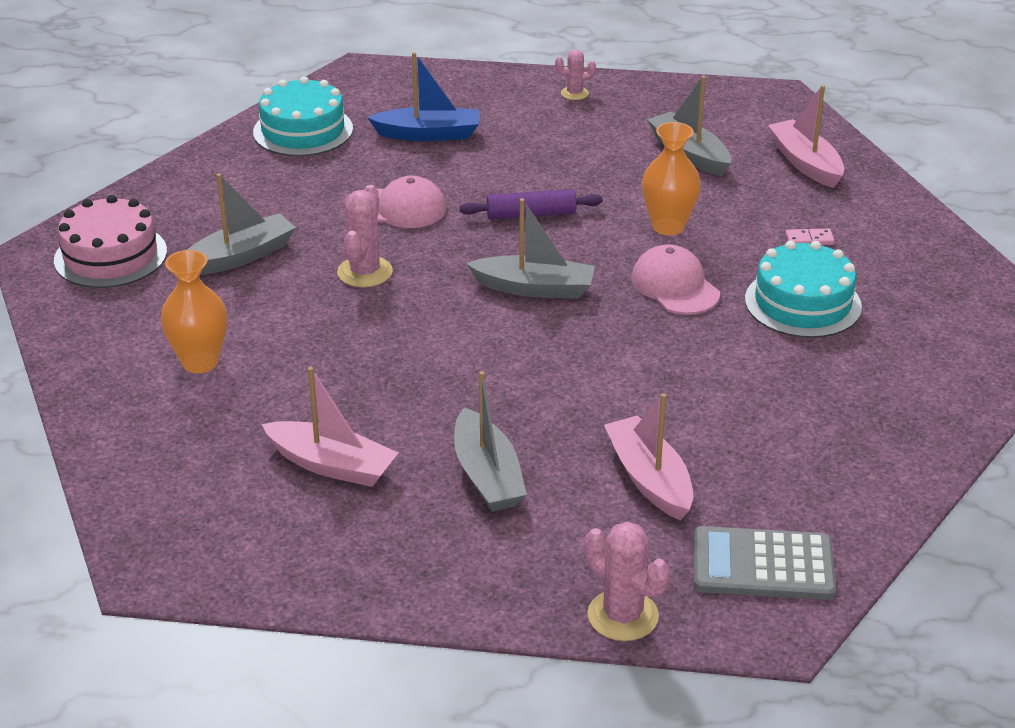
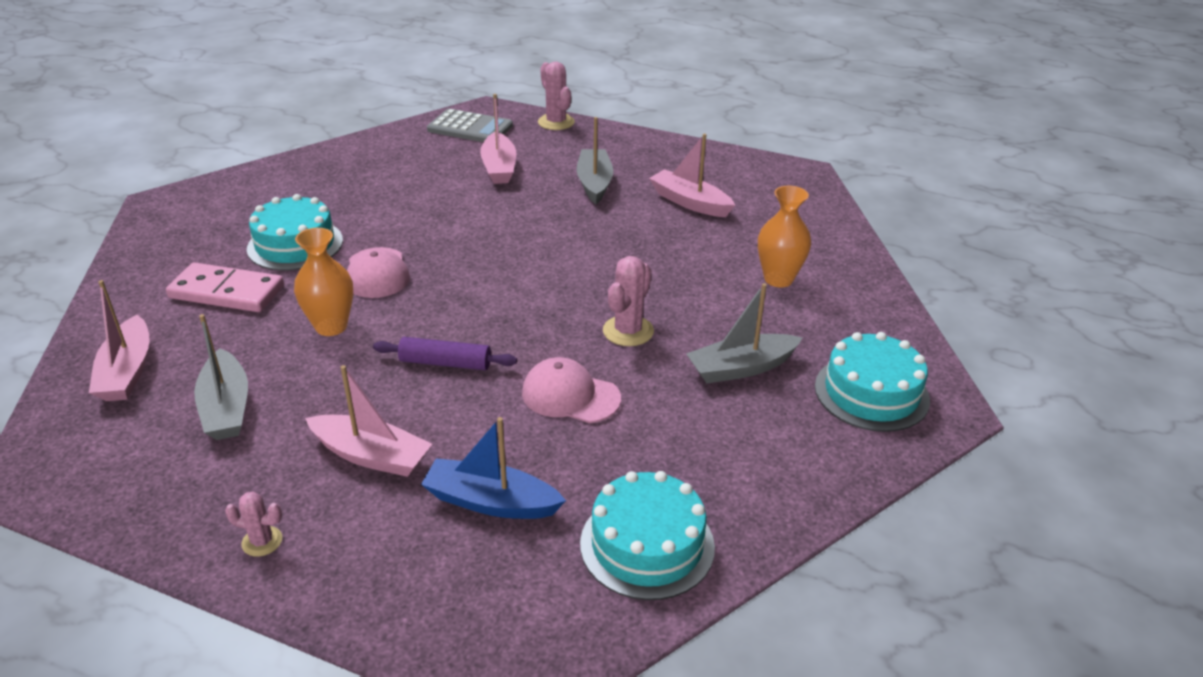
camera: 165 degrees left, 0 degrees up
pink cake [54,195,167,288] -> turquoise cake [815,332,930,432]
grey boat [466,198,595,299] -> none
pink domino [785,229,835,245] -> pink domino [166,262,284,312], size x2.46
none -> pink boat [305,365,432,477]

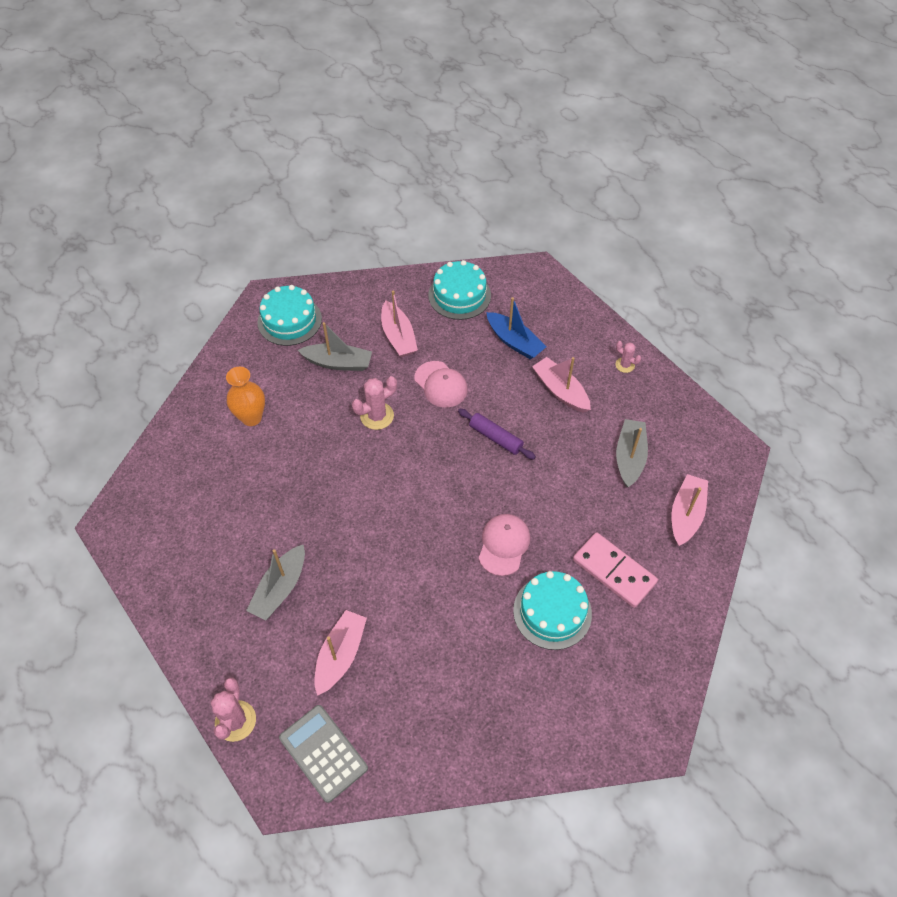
camera: 150 degrees left, 20 degrees up
orange vase [294,228,353,336] -> none
pink boat [649,134,735,217] -> pink boat moved to [381,291,418,357]

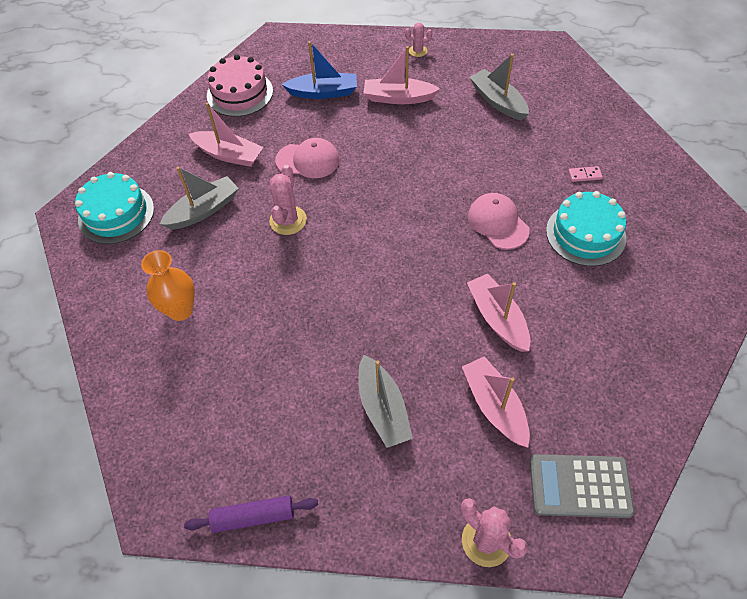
camera: 45 degrees left, 0 degrees up
turquoise cake [428,260,491,320] -> pink cake [207,55,273,117]
purple rolling pin [458,409,536,460] -> purple rolling pin moved to [184,495,318,533]
pink domino [573,532,658,608] -> pink domino [568,166,603,182], size x0.41
pink boat [672,474,708,546] -> pink boat moved to [467,273,531,352]

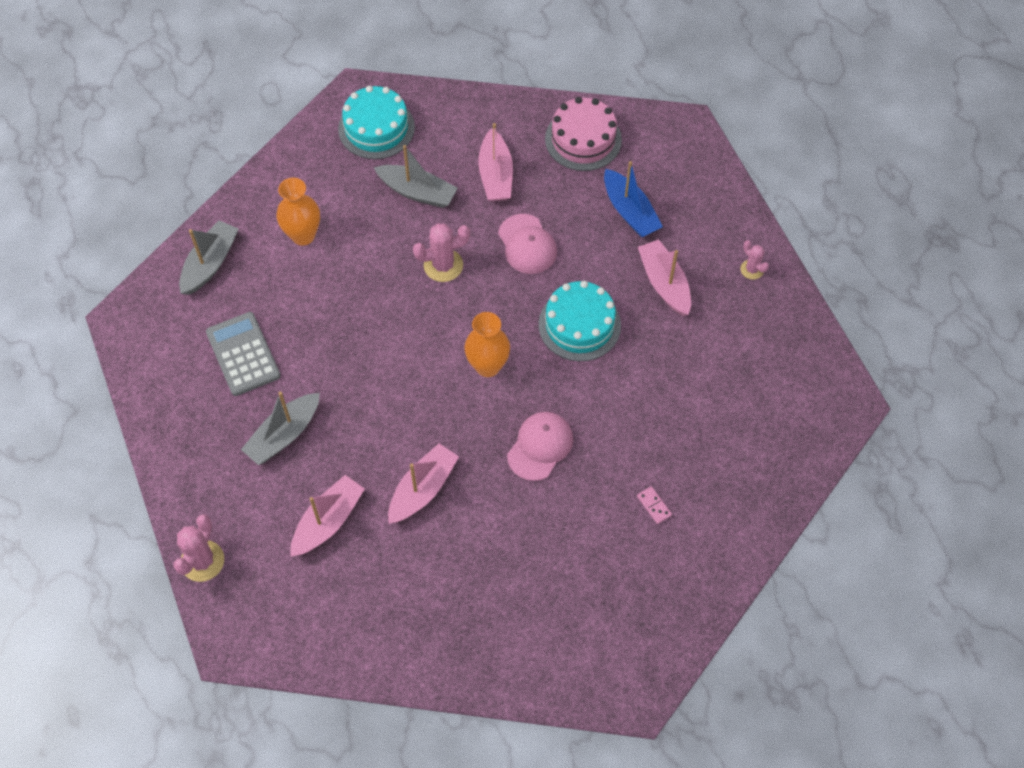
camera: 60 degrees right, 5 degrees up
purple rolling pin [184,495,318,533] -> none
grey boat [470,54,529,120] -> grey boat moved to [179,220,239,295]
grey calculator [530,454,635,518] -> grey calculator moved to [206,312,281,396]
turquoise cake [546,191,626,266] -> turquoise cake moved to [538,281,621,361]
none -> orange vase [464,312,510,377]

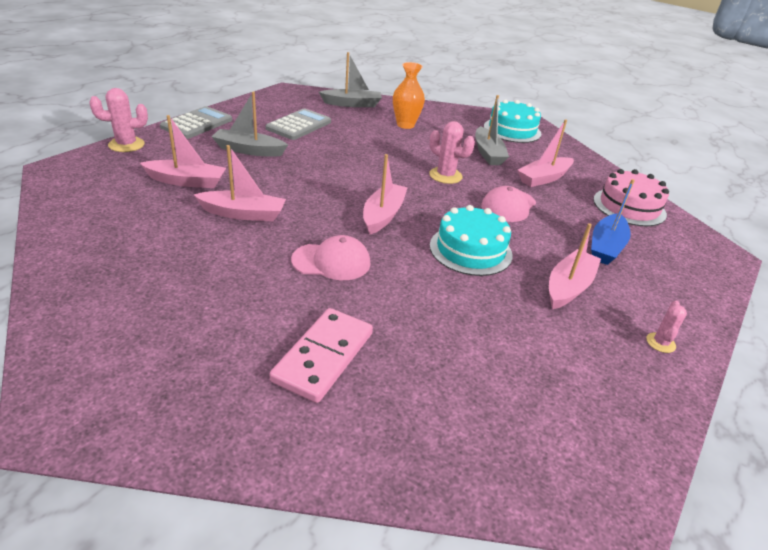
camera: 55 degrees right, 25 degrees down
orange vase [464,312,510,377] -> pink boat [363,154,408,235]
pink domino [637,486,672,524] -> pink domino [270,308,373,403], size x2.46
none -> grey calculator [160,106,232,139]

